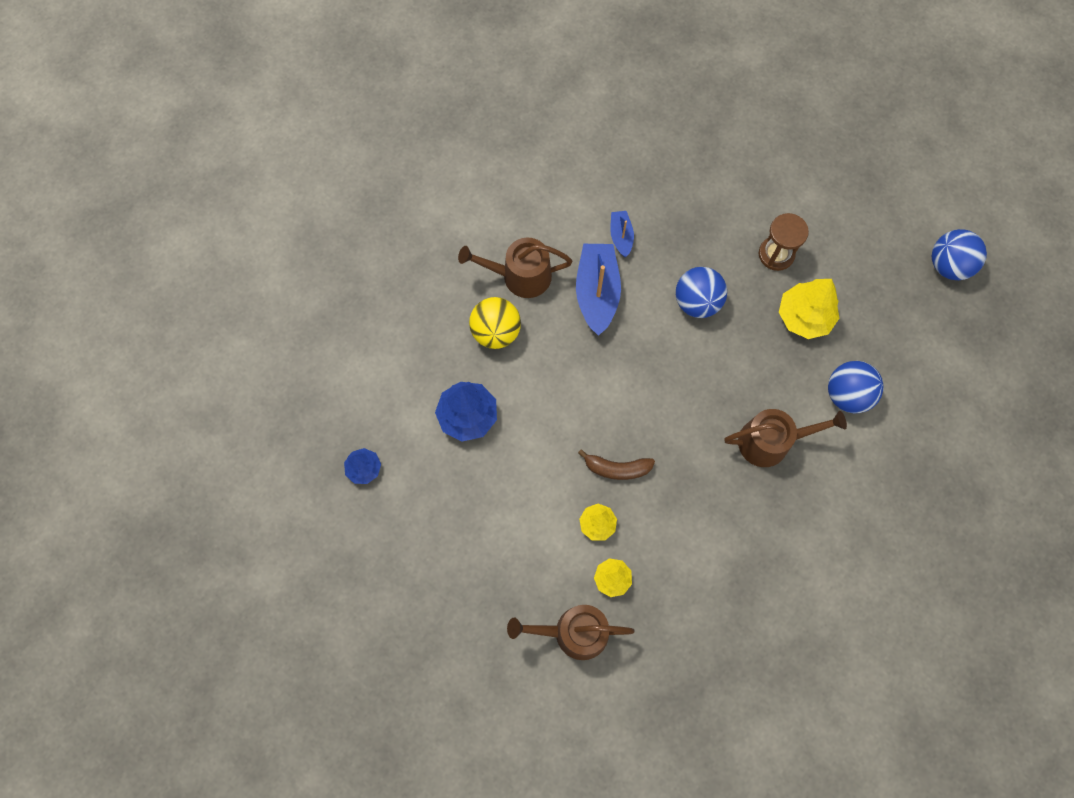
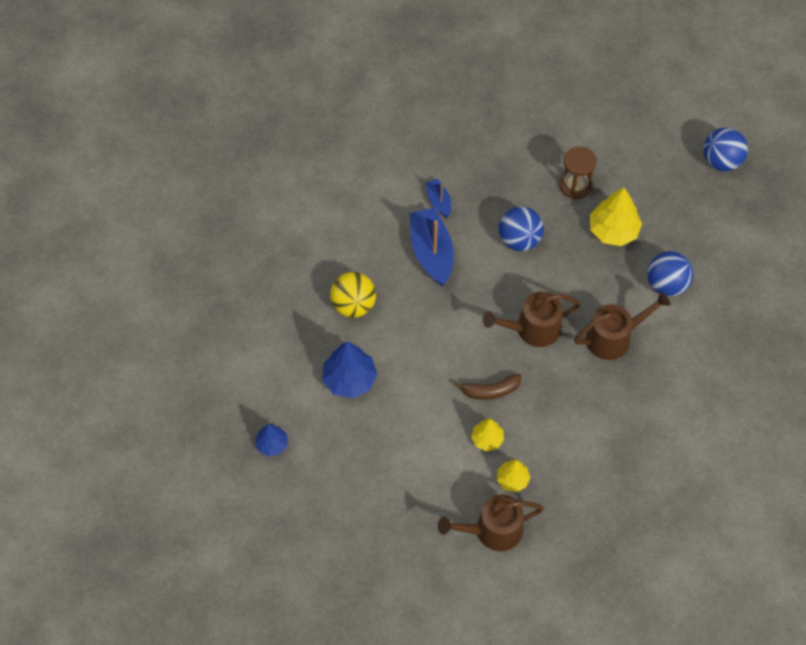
camera: 15 degrees left, 10 degrees down
brown watering can [458,238,573,298] -> brown watering can moved to [483,292,580,347]

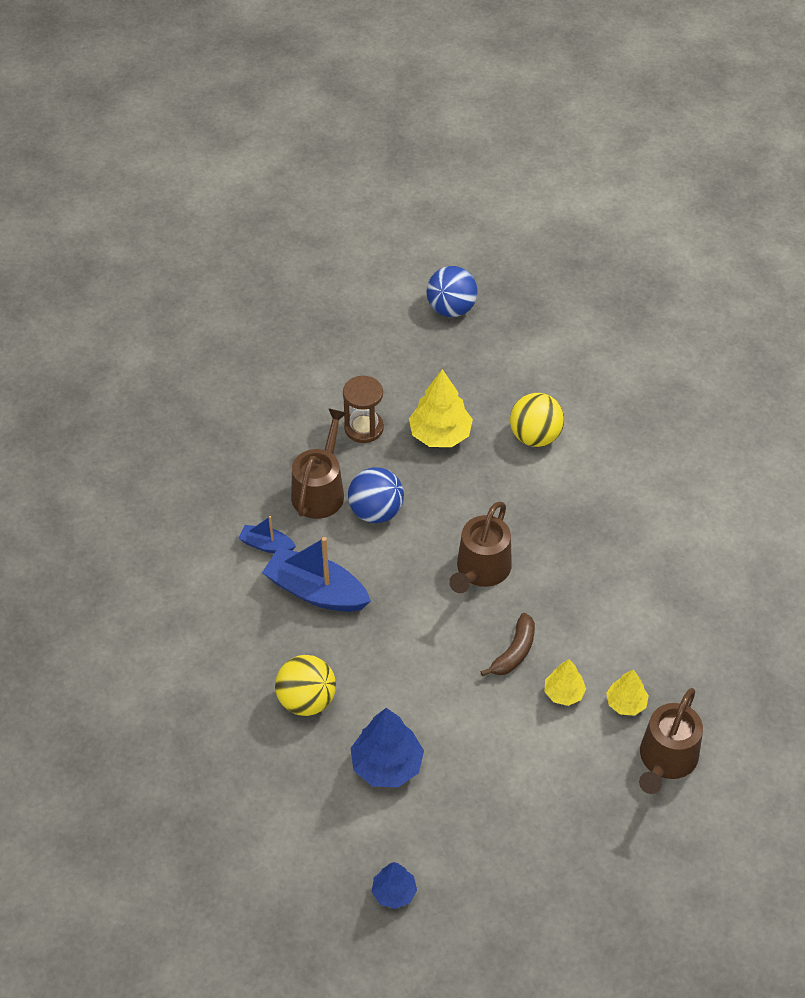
camera: 50 degrees left, 10 degrees down
brown watering can [574,292,671,360] -> brown watering can moved to [291,408,347,519]
blue ball [647,251,694,297] -> yellow ball [510,393,564,447]

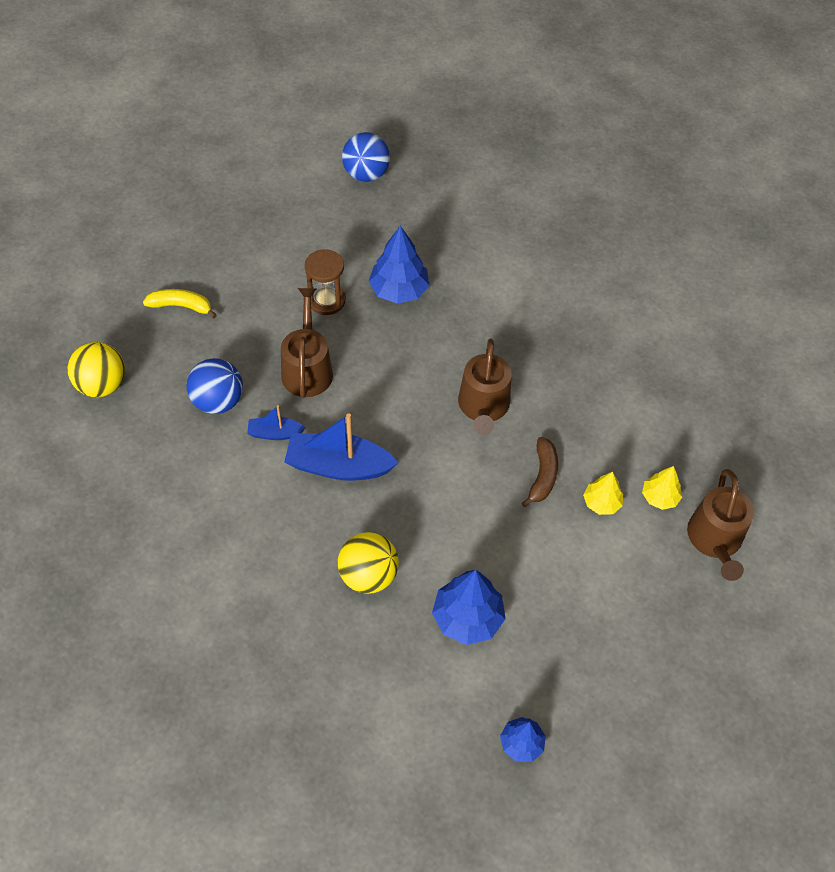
camera: 20 degrees left, 5 degrees up
blue ball [348,467,404,523] -> blue ball moved to [186,358,243,414]
yellow tree [409,369,473,447] -> blue tree [368,226,430,304]
yellow ball [510,393,564,447] -> yellow ball moved to [68,342,125,397]
none -> yellow banana [143,289,217,318]

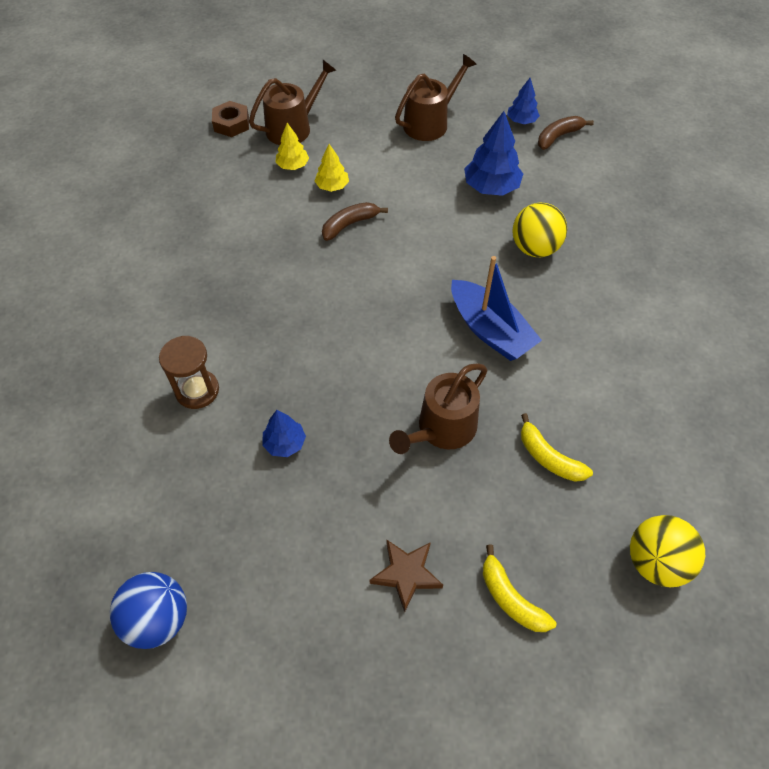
camera: 135 degrees left, 0 degrees up
blue ball [186,358,243,414] -> yellow banana [521,413,593,482]
blue boat [247,405,306,440] -> none
brown hourglass [305,249,346,315] -> brown hourglass moved to [159,336,219,409]
blue tree [368,226,430,304] -> blue tree [262,410,306,457], size x0.59
brown watering can [458,339,512,435] -> brown watering can moved to [395,54,477,141]
none -> brown nut [212,101,249,137]
none -> brown star [370,539,443,612]
none -> brown banana [538,116,594,150]

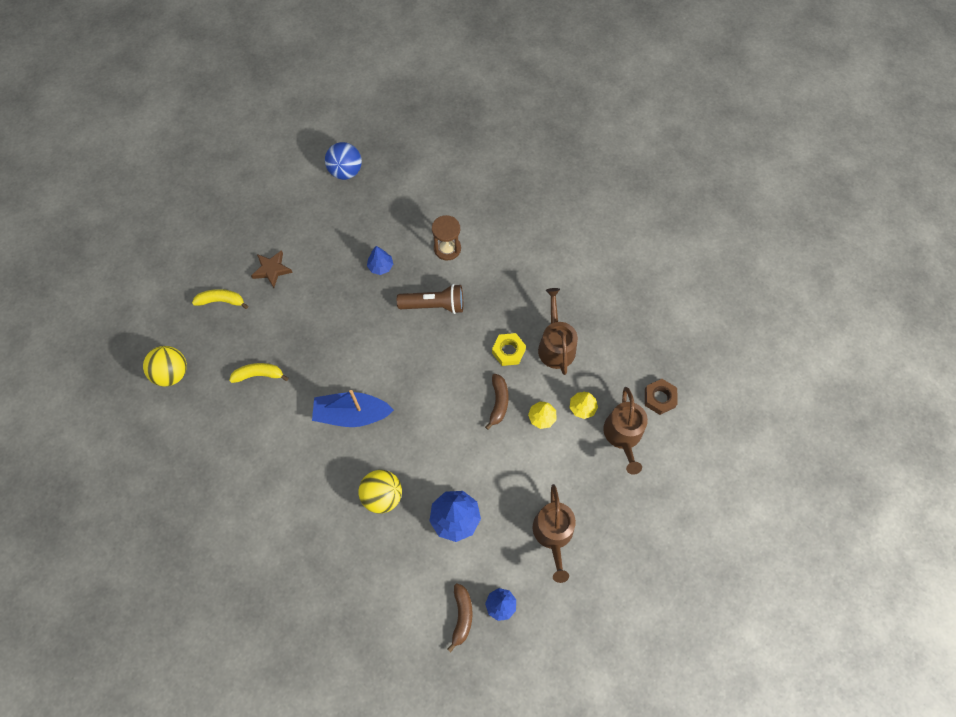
camera: 130 degrees right, 10 degrees up
brown watering can [389,363,488,454] -> brown watering can moved to [538,288,578,375]
none -> brown flashlight [397,284,463,314]
none -> yellow nut [492,333,526,366]

